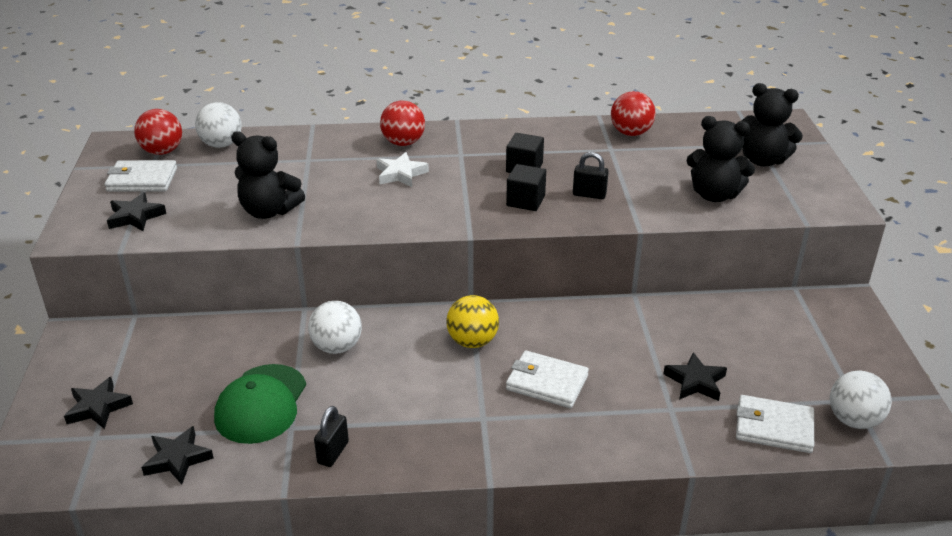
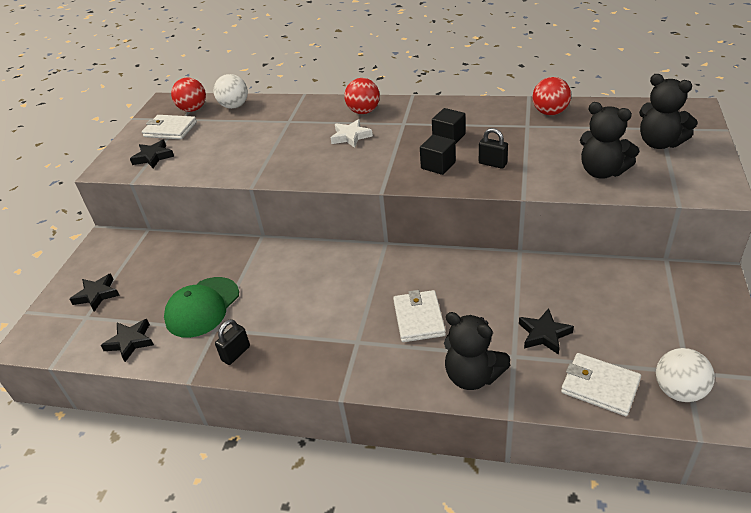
camera: 20 degrees right, 5 degrees up
black teddy bear [231,131,305,219] -> black teddy bear moved to [444,312,510,390]
white ball [308,301,362,354] -> none
yellow ball [446,295,499,348] -> none
white wallet [506,350,589,408] -> white wallet turned 45 degrees clockwise [393,290,446,342]

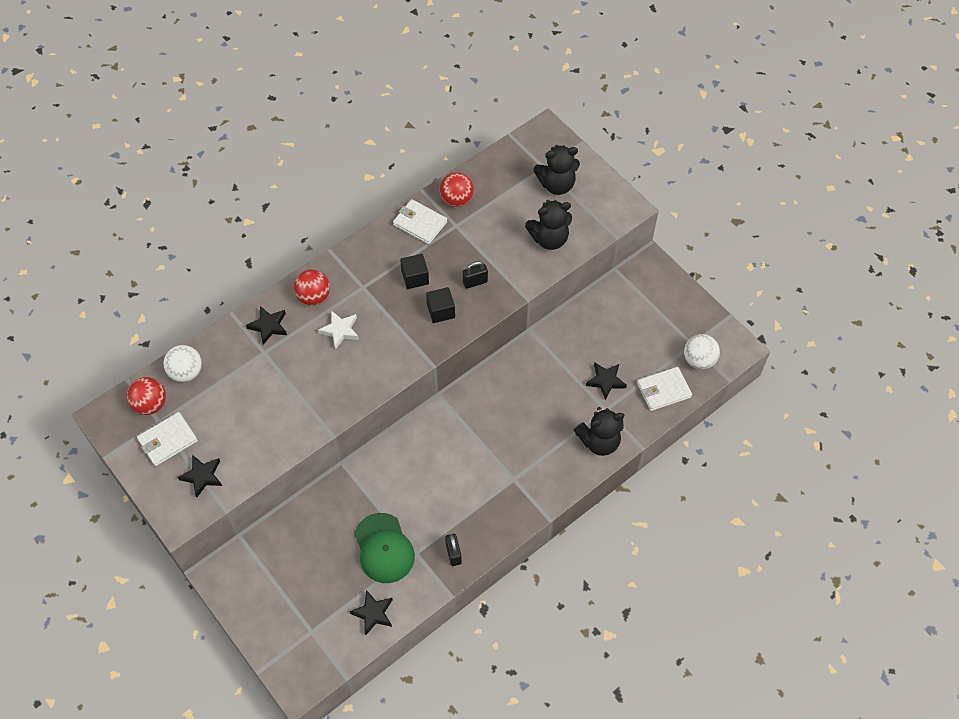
camera: 55 degrees left, 20 degrees up
black star [70,273,120,312] -> black star moved to [246,306,287,345]
white wallet [393,290,446,342] -> white wallet moved to [393,199,447,244]

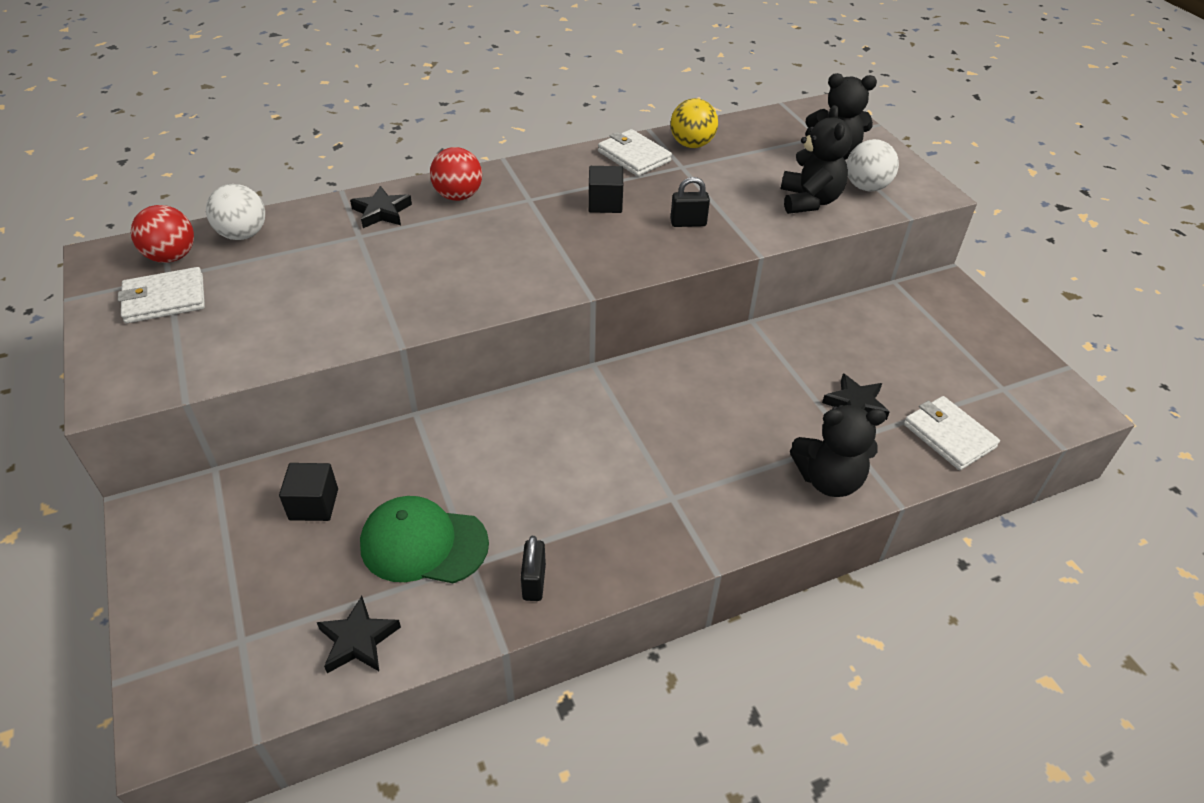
camera: 15 degrees right, 15 degrees down
black star [178,455,222,497] -> none
white star [318,311,359,349] -> none
green cap [354,513,415,583] -> green cap turned 105 degrees clockwise [360,496,489,583]
black cube [426,287,455,323] -> black cube moved to [279,463,338,521]
red ball [439,172,474,207] -> yellow ball [670,98,718,148]
black teddy bear [525,200,572,250] -> black teddy bear turned 90 degrees counterclockwise [781,105,852,214]
white wallet [637,367,692,411] -> white wallet turned 60 degrees clockwise [904,396,1000,470]
white ball [684,334,720,369] -> white ball moved to [847,139,899,191]

